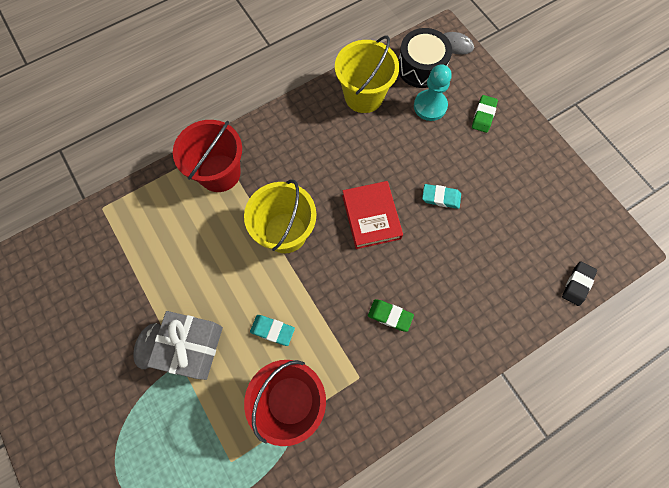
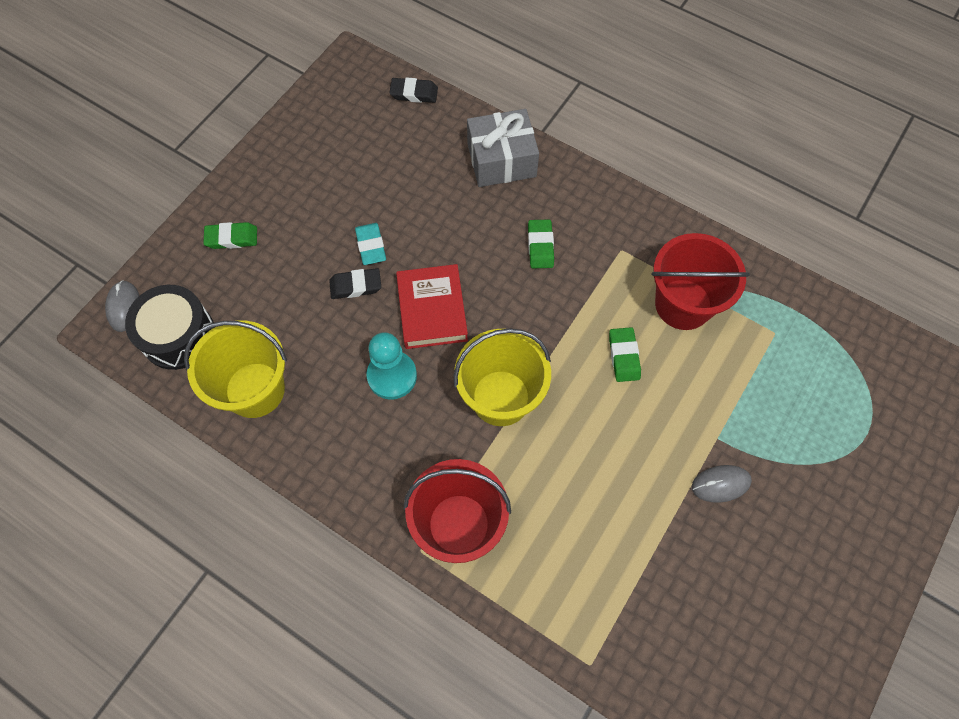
camera: 115 degrees left, 5 degrees down
grey gift [147,311,223,380] -> grey gift moved to [467,109,539,187]
turquoise eraser [250,315,295,346] -> green eraser [609,327,641,382]
red book [342,181,403,249] -> red book turned 60 degrees counterclockwise [396,264,468,349]
turquoise pawn [414,64,452,121] -> turquoise pawn moved to [366,332,417,399]
none -> black eraser [329,268,381,299]

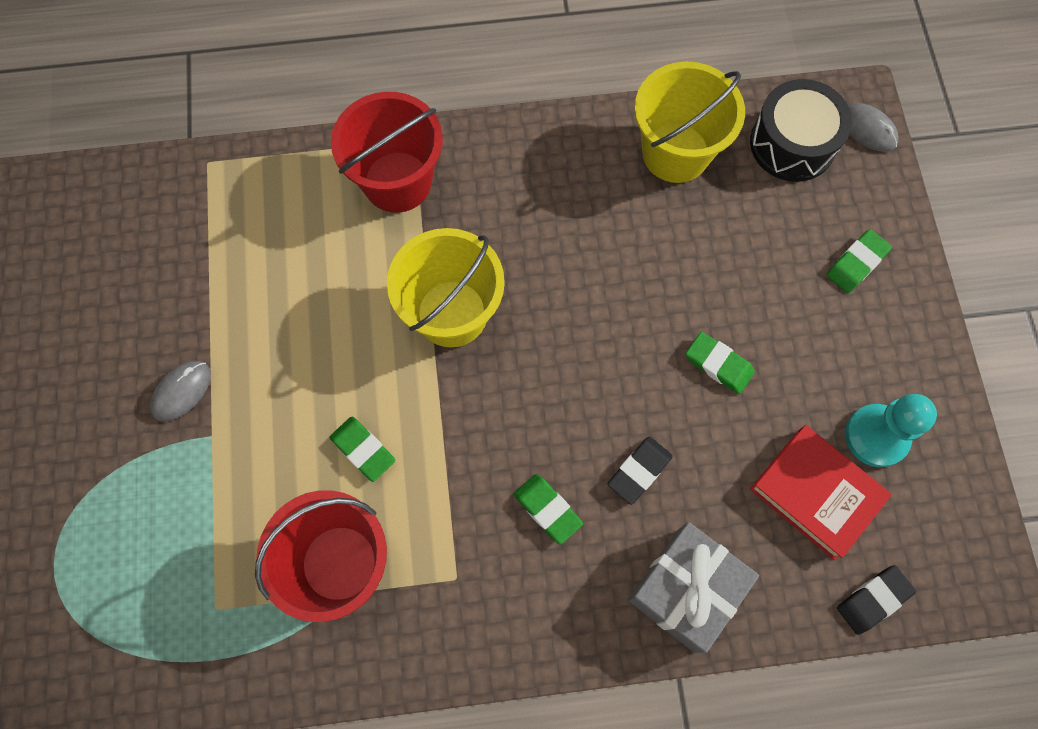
camera: 140 degrees right, 5 degrees up
black eraser [329,268,381,299] -> black eraser moved to [608,437,673,505]
turquoise eraser [355,223,386,265] -> green eraser [686,332,755,394]
turquoise pawn [366,332,417,399] -> turquoise pawn moved to [845,394,937,468]
red book [396,264,468,349] -> red book moved to [750,425,892,560]

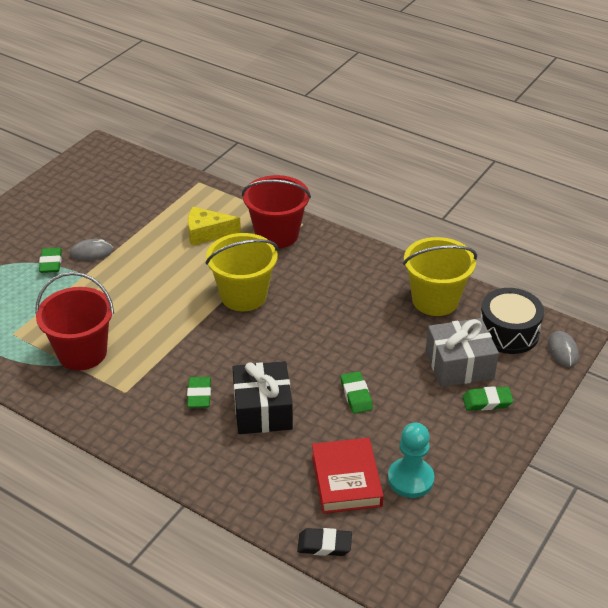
camera: 40 degrees right, 30 degrees down
green eraser [330,417,395,482] -> green eraser moved to [39,248,62,273]
black eraser [608,437,673,505] -> black gift [233,361,293,434]
grey gift [628,522,759,653] -> grey gift moved to [426,318,499,387]
none -> yellow cheese [188,207,241,245]

